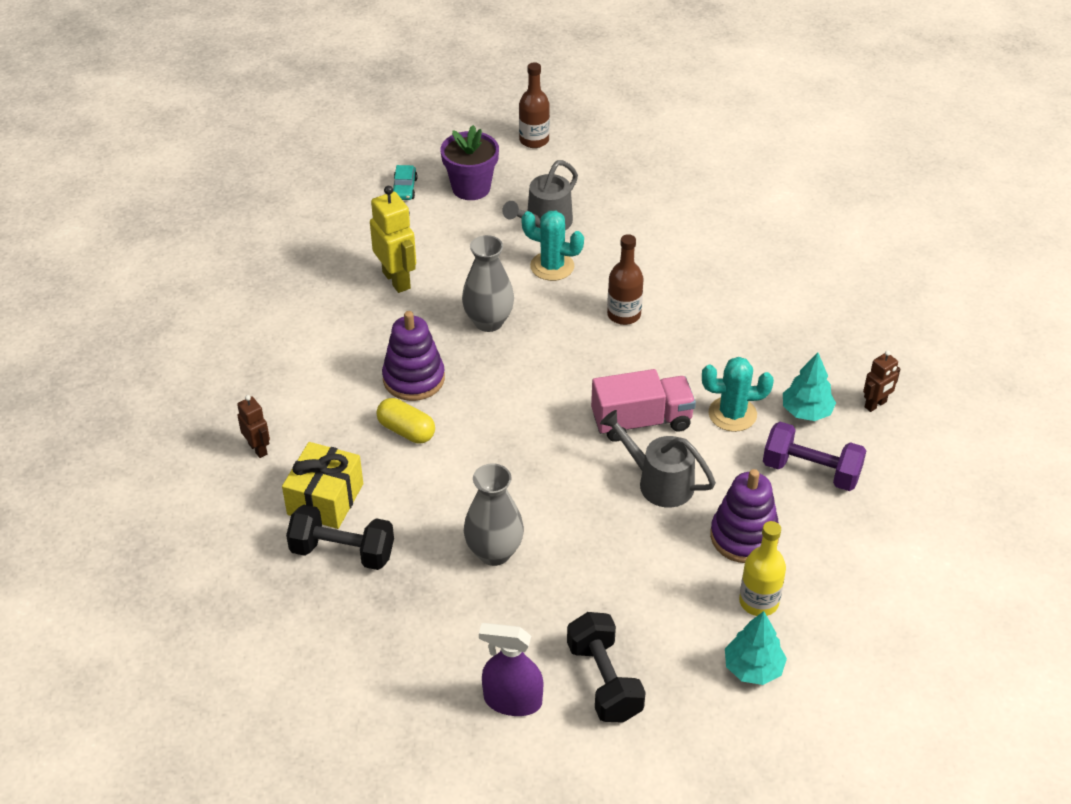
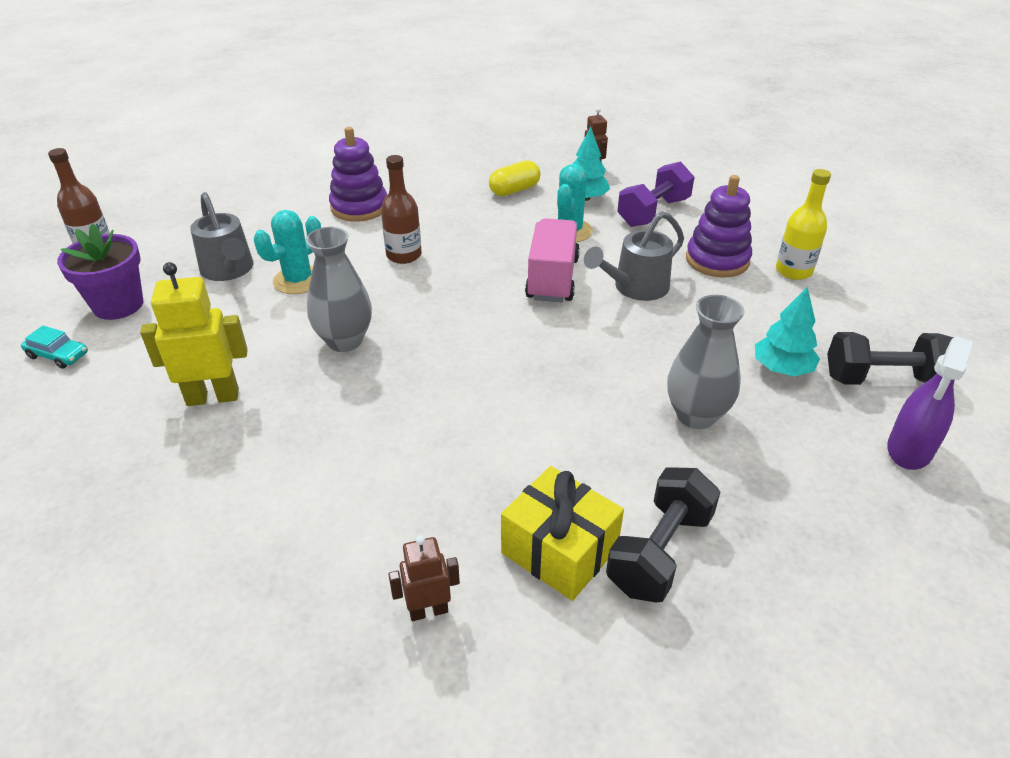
camera: 70 degrees left, 5 degrees down
yellow capsule [376,398,435,443] -> yellow capsule moved to [489,160,541,196]
purple stacking toy [382,311,445,401] -> purple stacking toy moved to [329,127,387,222]
turquoise tree [725,611,787,685] -> turquoise tree moved to [755,287,820,376]

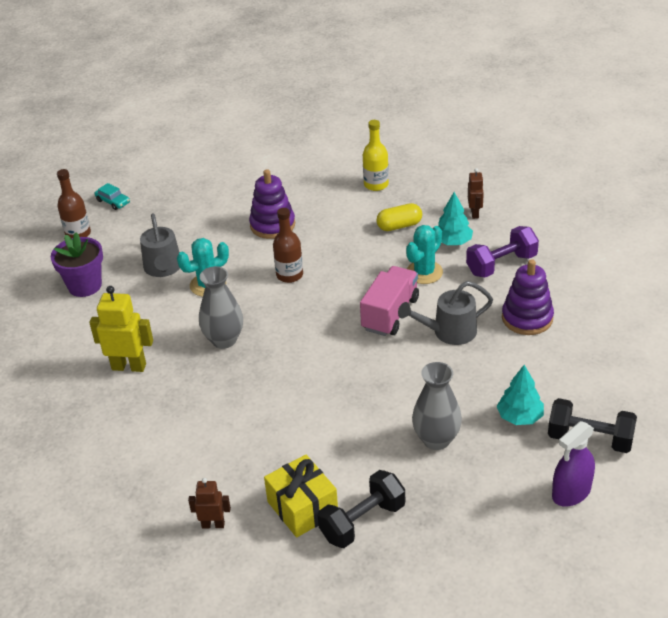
camera: 20 degrees right, 0 degrees up
turquoise car [21,325,88,369] -> turquoise car moved to [95,183,130,210]
yellow bottle [776,169,831,280] -> yellow bottle moved to [363,120,389,191]

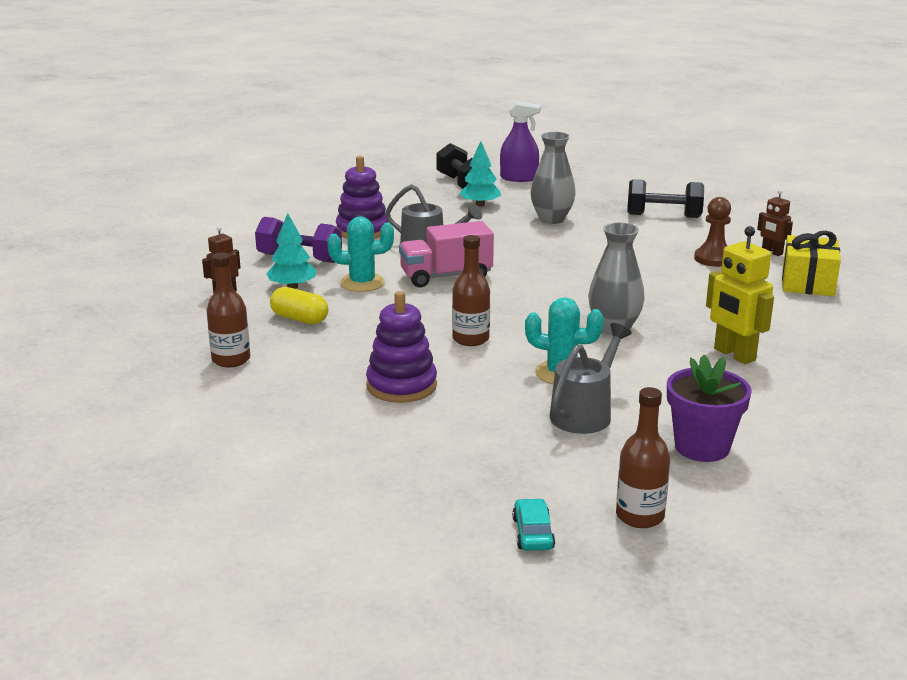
camera: 135 degrees left, 15 degrees down
yellow gift [264,454,338,537] -> yellow gift moved to [782,231,841,296]
yellow bottle [363,120,389,191] -> brown bottle [206,253,250,368]
none -> brown pawn [694,197,731,267]

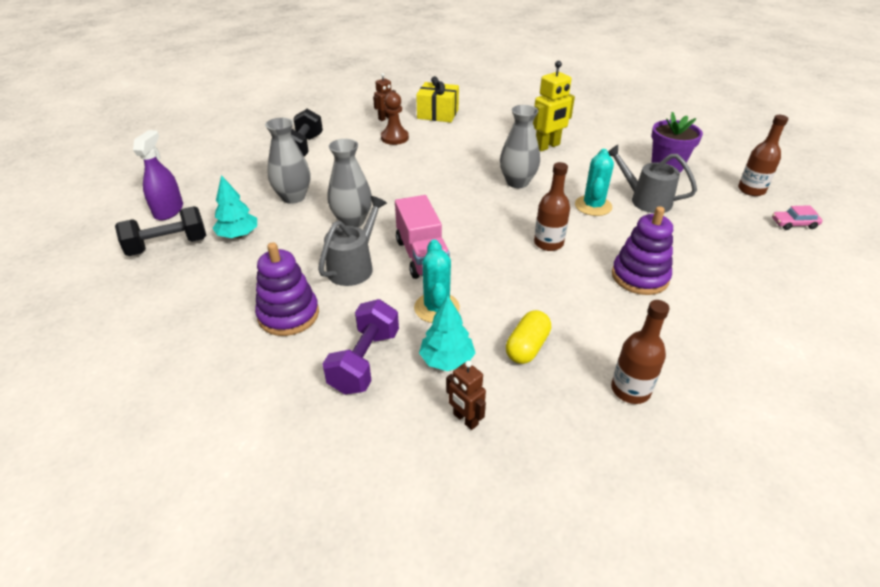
camera: 90 degrees left, 15 degrees up
turquoise car [512,498,555,551] -> pink car [772,205,823,230]
none -> grey vase [328,139,372,227]

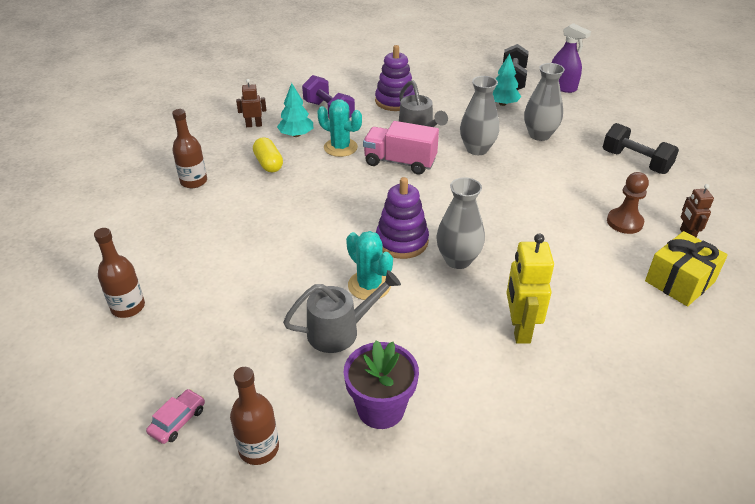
camera: 125 degrees right, 0 degrees up
brown bottle [534,162,570,251] -> brown bottle moved to [94,228,145,318]
purple stacking toy [612,206,673,295] -> purple stacking toy moved to [376,177,429,259]

